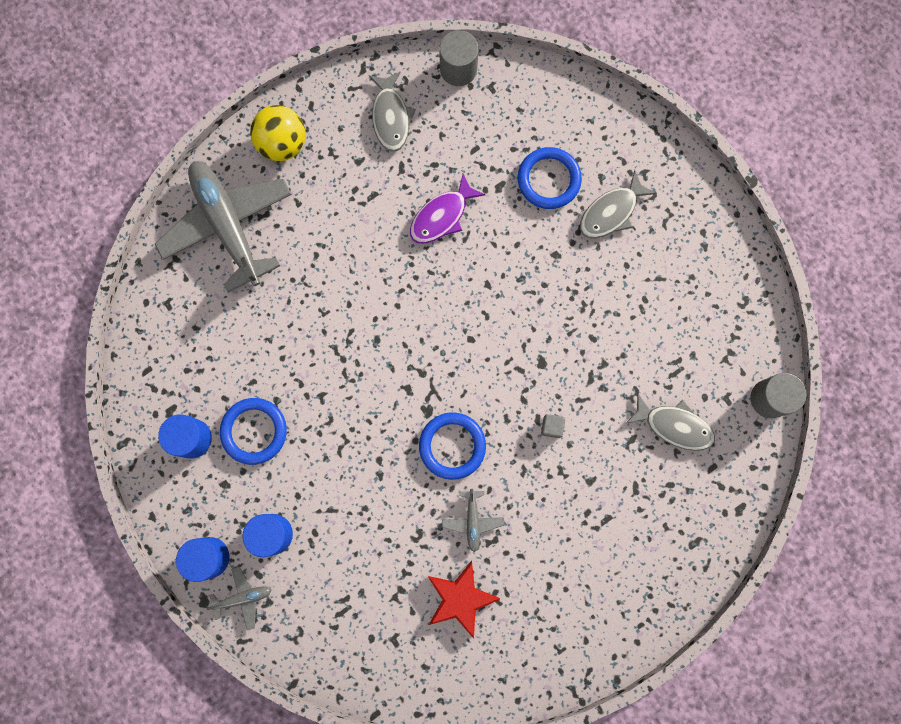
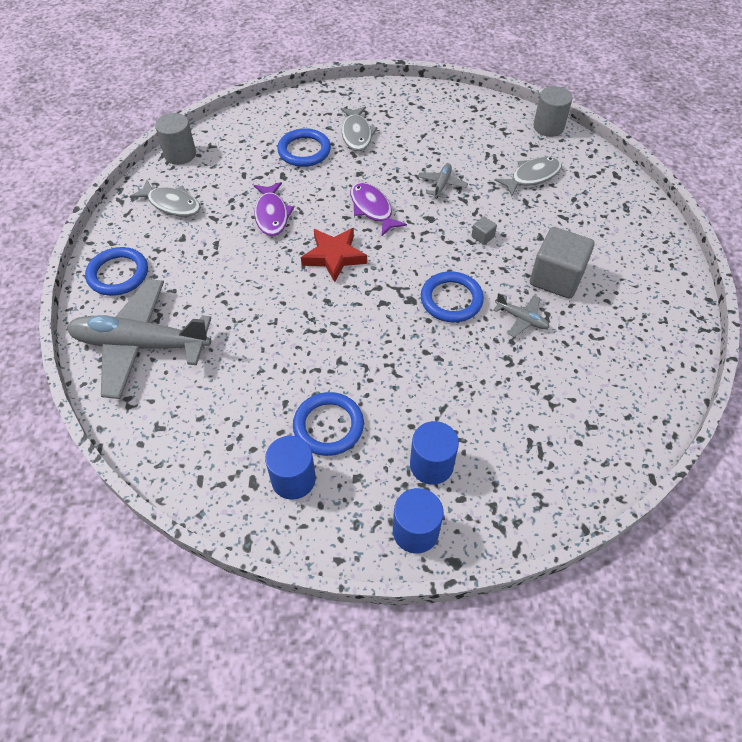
camera: 55 degrees left, 25 degrees down
grey plane [207,566,271,630] -> grey plane moved to [418,163,468,198]
yellow ball [250,105,306,161] -> blue ring [85,247,148,296]
red star [428,561,500,638] -> red star moved to [301,228,367,282]
none -> purple fish [350,182,407,236]
none -> grey cube [530,227,595,299]

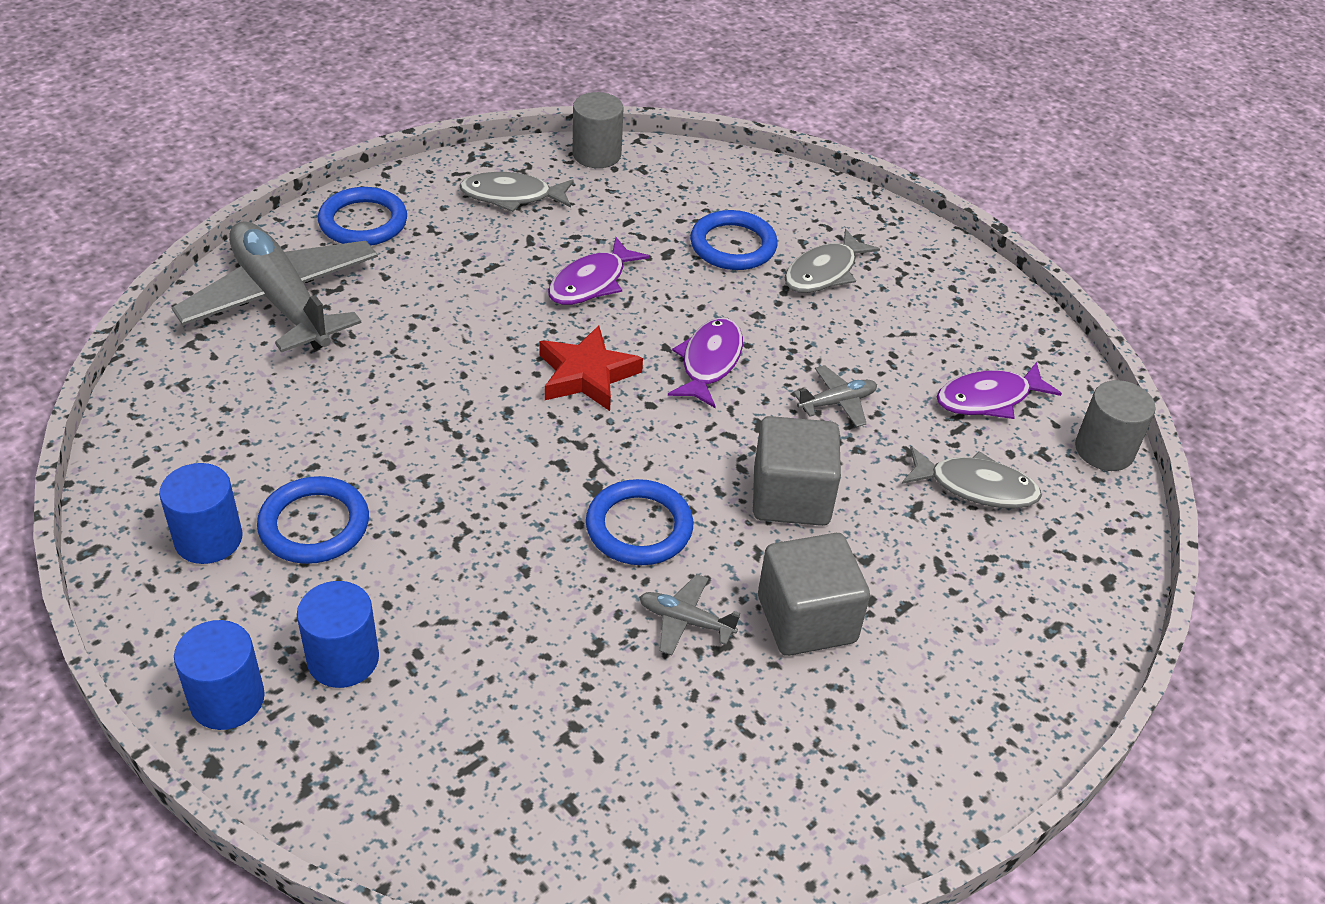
camera: 45 degrees right, 10 degrees down
grey fish [129,180,201,217] -> grey fish turned 105 degrees clockwise [459,172,574,212]
grey cube [471,217,497,245] -> grey cube [753,416,841,526], size x2.45
grey plane [493,293,550,337] -> grey plane turned 120 degrees clockwise [639,574,740,656]
none -> purple fish [937,362,1062,419]

